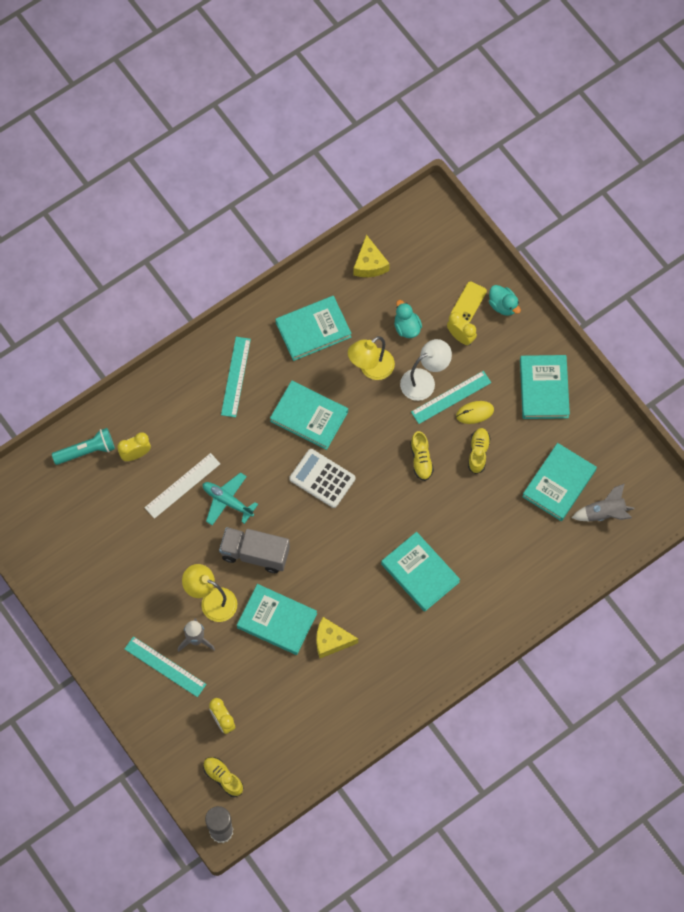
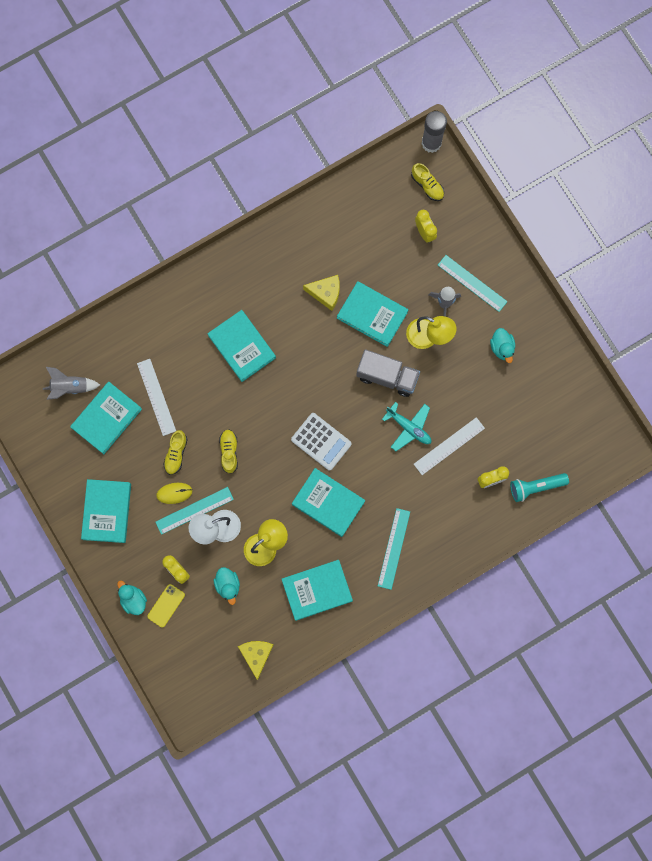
camera: 175 degrees left, 10 degrees up
none -> white ruler [137,359,176,436]
none -> turquoise duck [490,328,515,363]

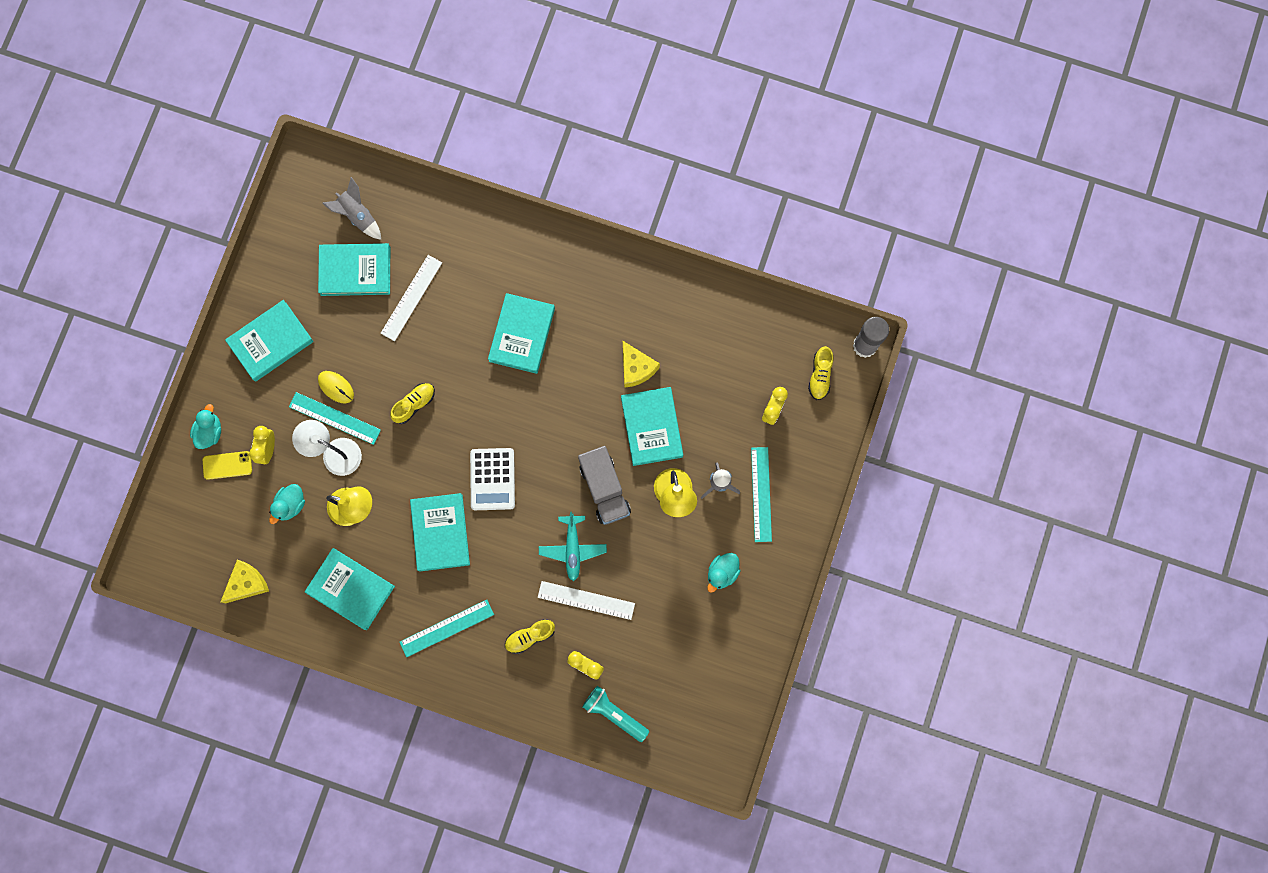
camera: 50 degrees right, 0 degrees up
yellow shoe [163,430,188,475] -> yellow shoe moved to [505,619,555,654]

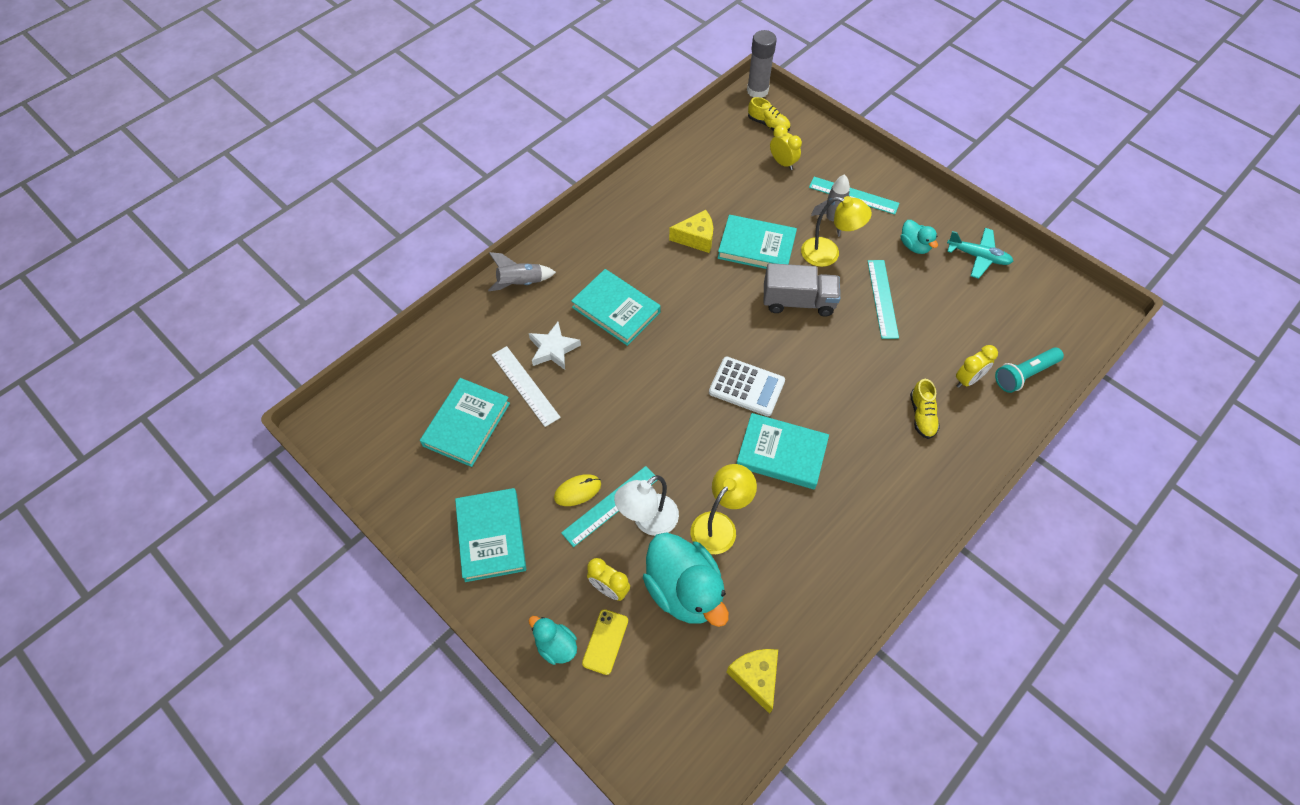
camera: 65 degrees left, 20 degrees down
turquoise duck [269,484,305,524] -> turquoise duck [643,532,729,627], size x1.98
turquoise book [305,548,395,630] -> none
grey rocket [322,177,381,240] -> grey rocket moved to [488,252,556,291]
yellow shoe [390,383,435,424] -> none
turquoise ruler [399,600,494,657] -> turquoise ruler moved to [868,260,899,339]
white ruler [538,581,635,620] -> none
turquoise plane [539,512,607,581] -> turquoise plane moved to [947,228,1013,279]
none -> white star [529,322,581,370]

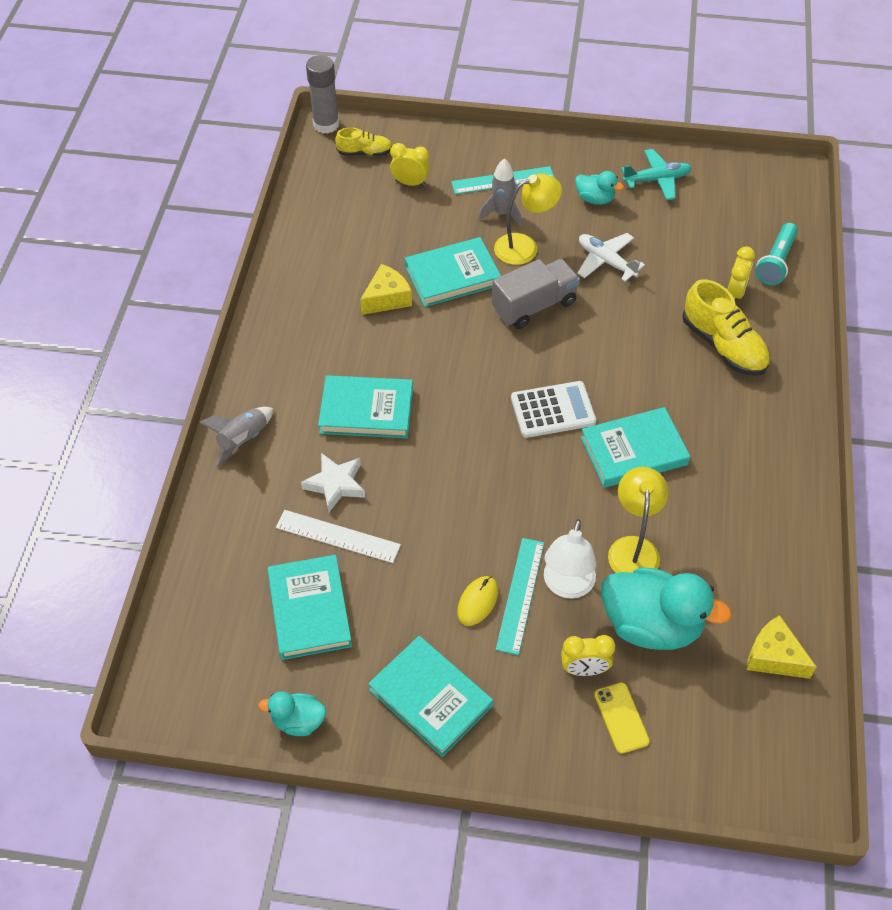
camera: 35 degrees left, 5 degrees down
turquoise duck [528,616,577,665] -> turquoise duck moved to [258,691,326,736]
turquoise ruler [868,260,899,339] -> white plane [577,233,645,282]
yellow shoe [910,379,940,439] -> yellow shoe [682,279,770,376], size x1.73

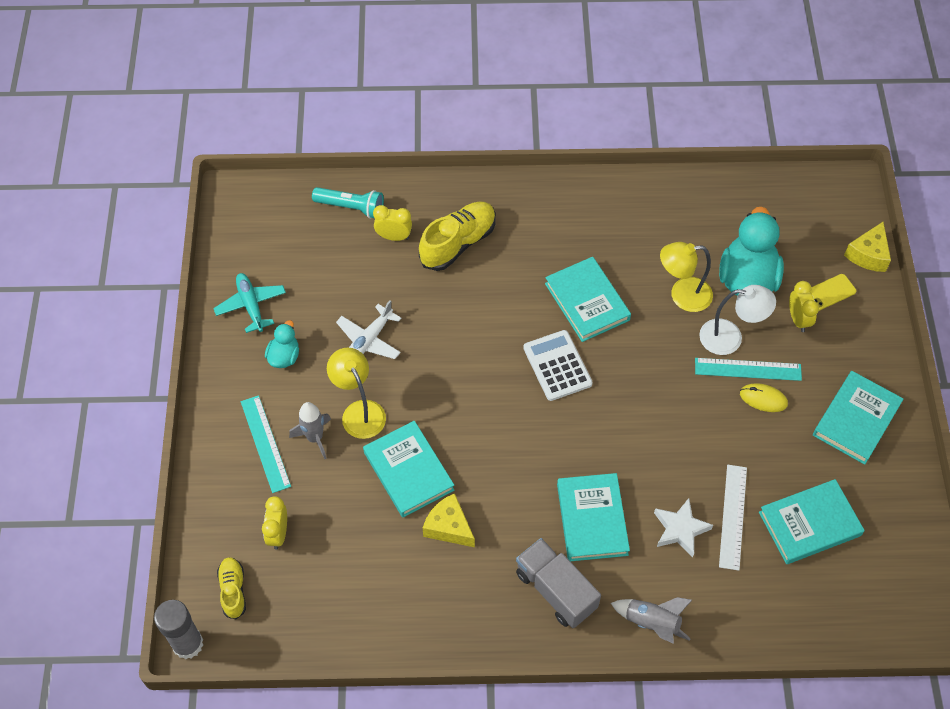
camera: 100 degrees left, 5 degrees up
turquoise duck [258,691,326,736] -> none
grey truck [492,259,580,329] -> grey truck moved to [516,538,601,628]
yellow cheese [746,615,816,679] -> yellow cheese moved to [844,222,891,272]

